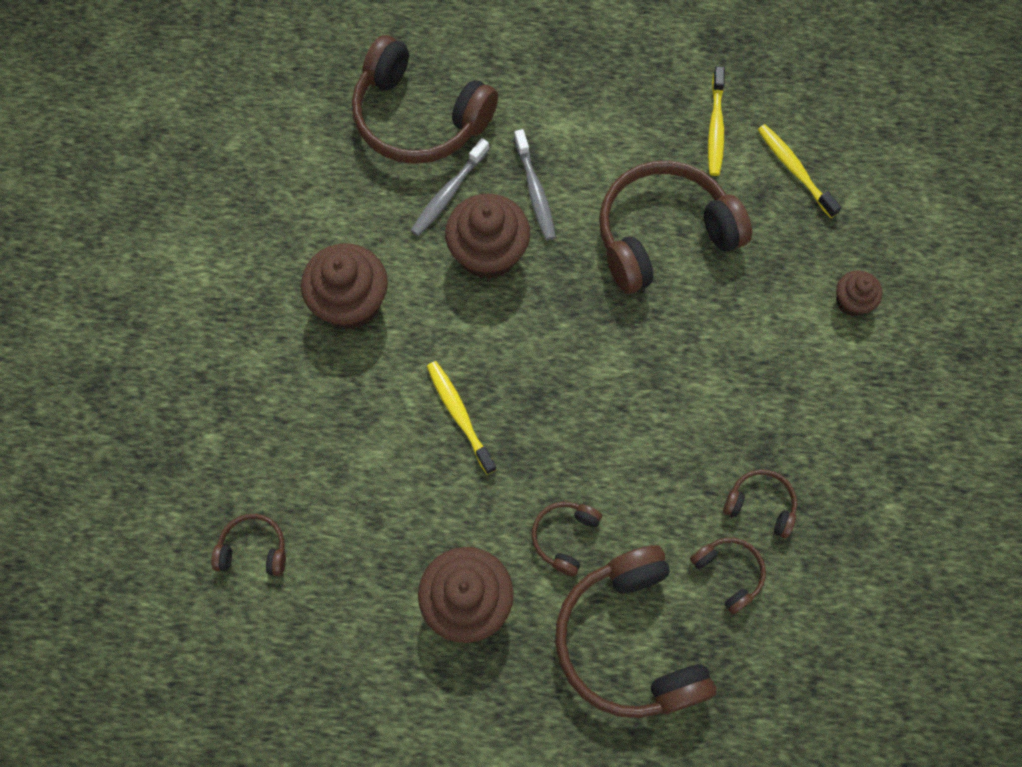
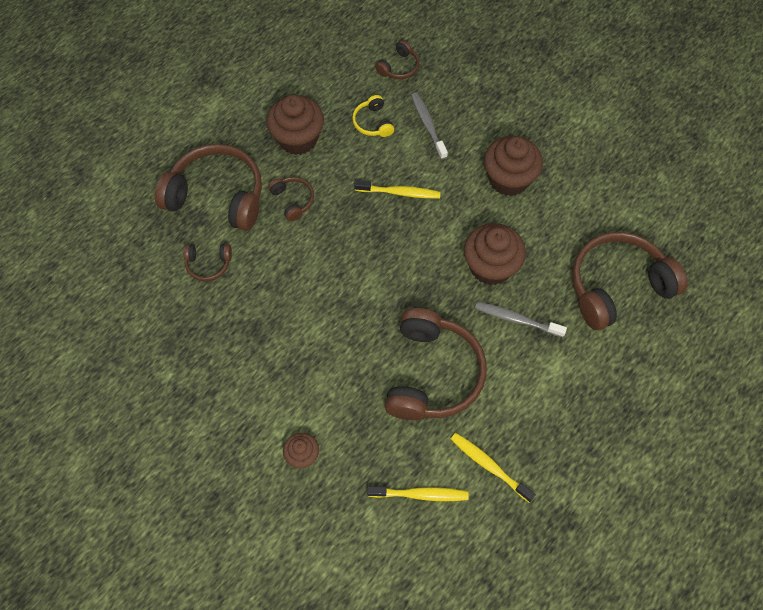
camera: 125 degrees right, 5 degrees down
grey toothbrush [411,138,490,236] -> grey toothbrush moved to [411,92,448,160]
brown headphones [723,469,797,538] -> none
none -> yellow headphones [352,95,394,137]

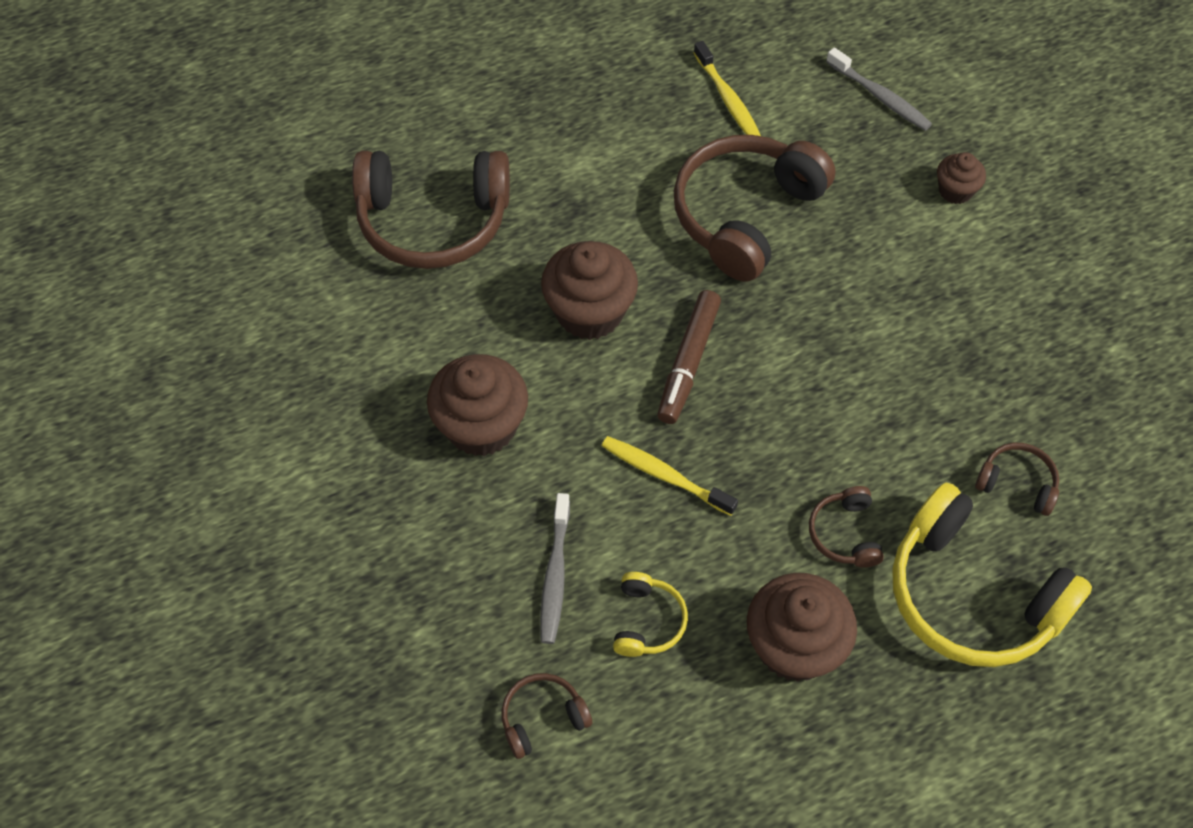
camera: 155 degrees left, 5 degrees down
brown headphones [155,144,262,231] -> yellow headphones [892,483,1092,667]
yellow toothbrush [367,486,469,501] -> none
grey toothbrush [475,302,567,337] -> grey toothbrush moved to [826,47,932,131]
none -> brown marker [657,290,721,424]

